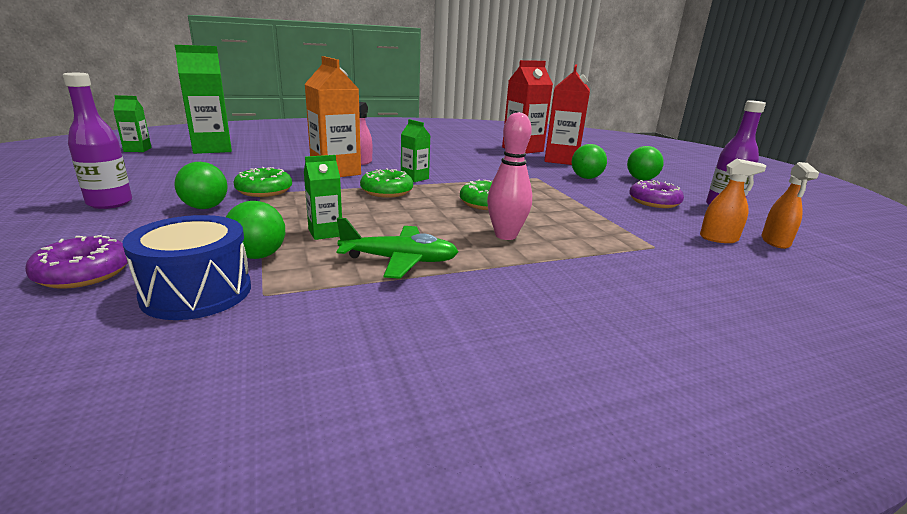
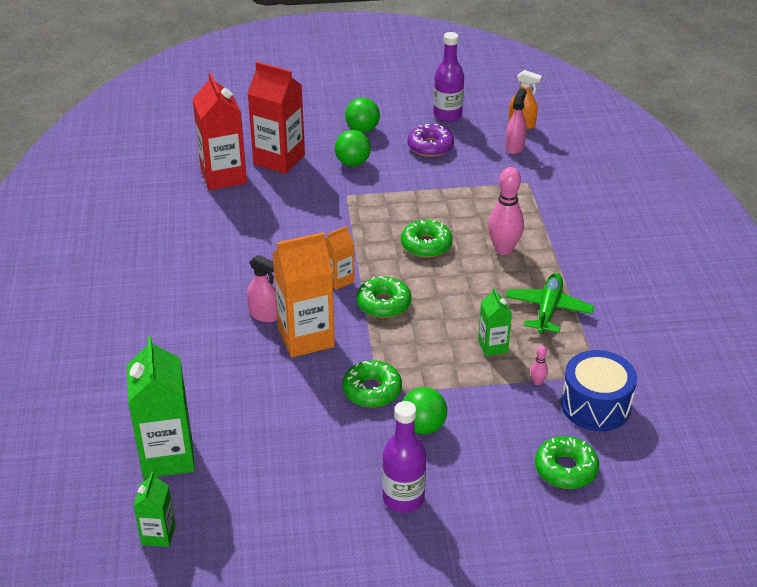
camera: 75 degrees left, 15 degrees up
purple donut [25,235,128,289] -> green donut [535,436,599,489]
green ball [226,201,285,259] -> pink bowling pin [530,345,548,385]
green carton [401,119,431,182] -> orange carton [325,226,355,290]
orange spray bottle [700,158,766,243] -> pink spray bottle [505,88,527,154]

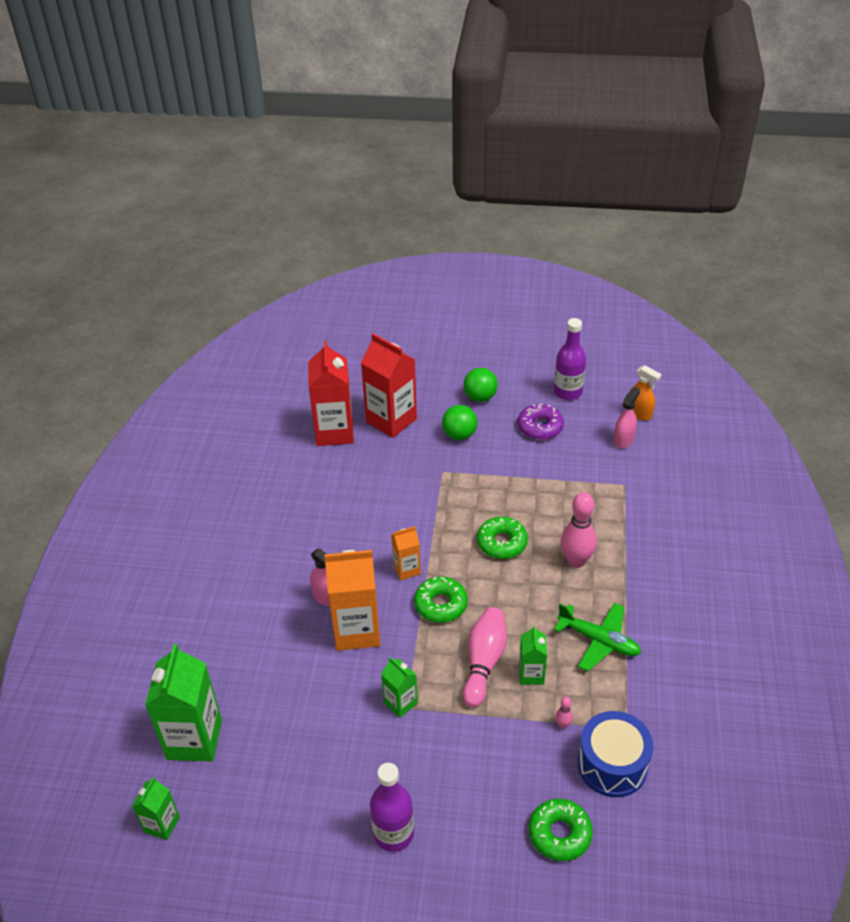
camera: 15 degrees right, 5 degrees up
green donut [343,360,402,407] -> green carton [381,657,418,718]
green ball [403,387,447,434] -> none
green plane [505,273,595,333] -> green plane turned 90 degrees clockwise [554,603,641,671]
none -> pink bowling pin [463,607,507,708]

